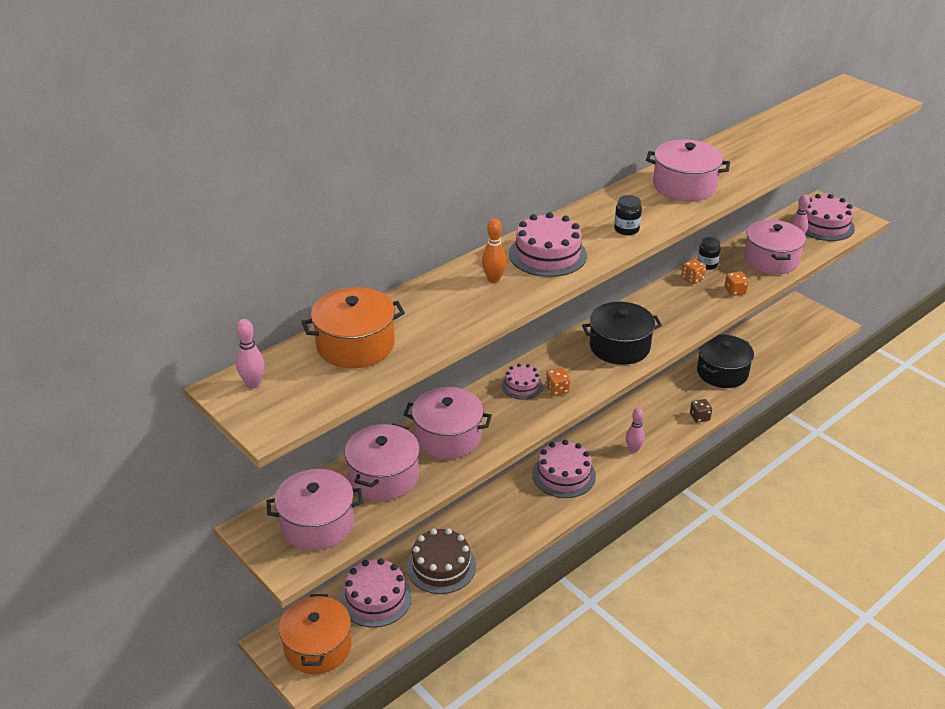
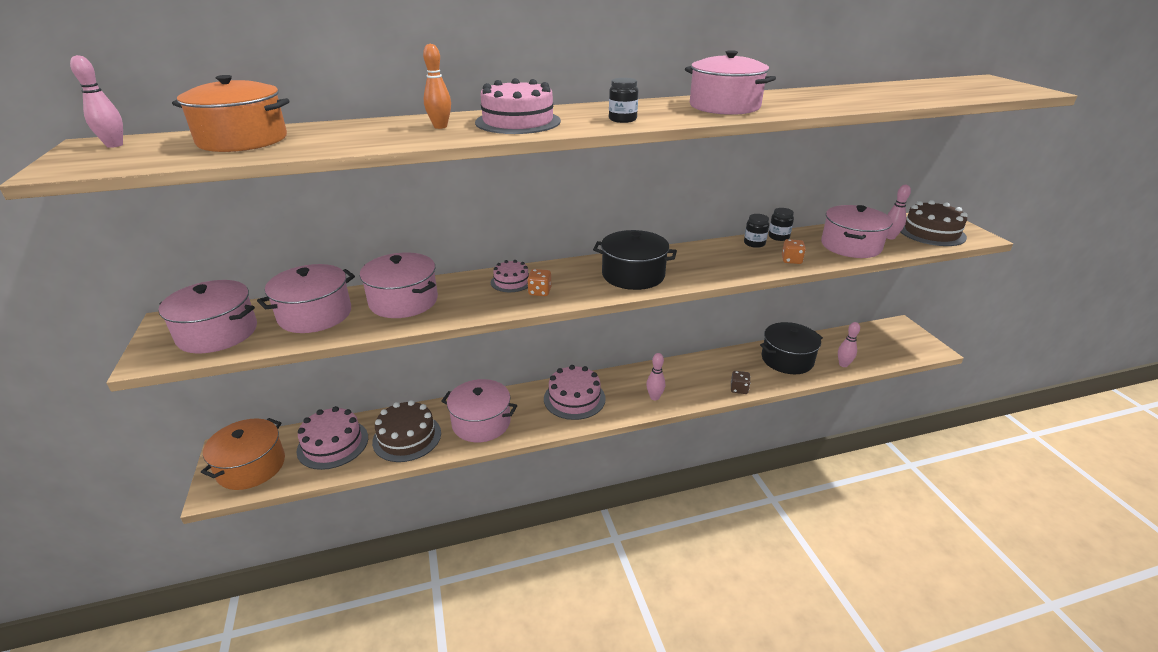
camera: 25 degrees right, 5 degrees down
orange dice [682,259,706,284] -> black jar [744,214,769,248]
pink cake [805,194,855,241] -> brown cake [901,200,968,246]
none -> pink pot [441,379,517,442]
none -> pink bowling pin [838,322,860,367]

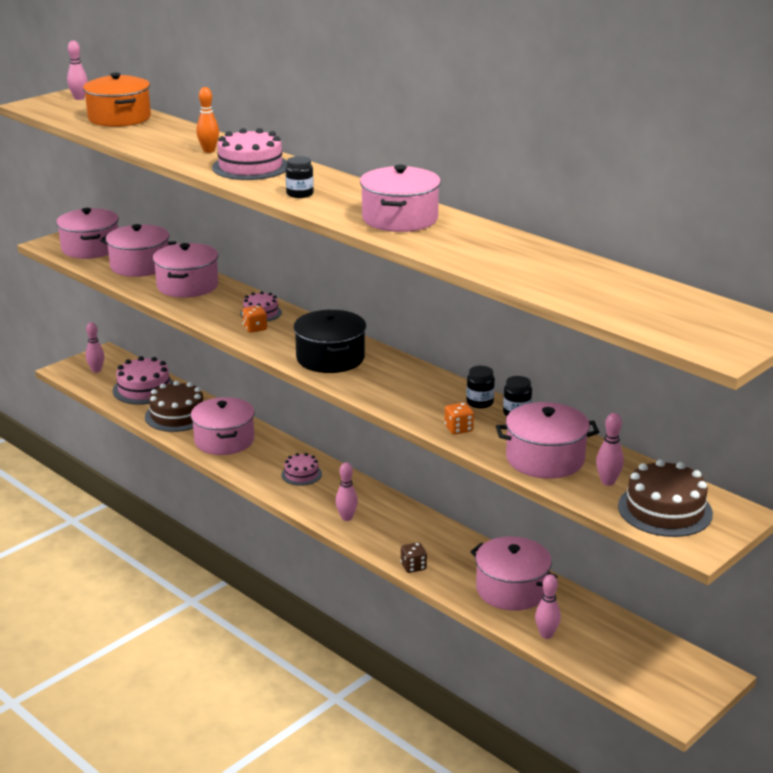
camera: 60 degrees right, 5 degrees down
orange pot [201,418,285,490] -> pink bowling pin [86,322,104,373]
pink cake [544,365,606,420] -> pink cake [281,453,322,486], size x0.58
black pot [760,322,823,374] -> pink pot [470,536,557,611]

